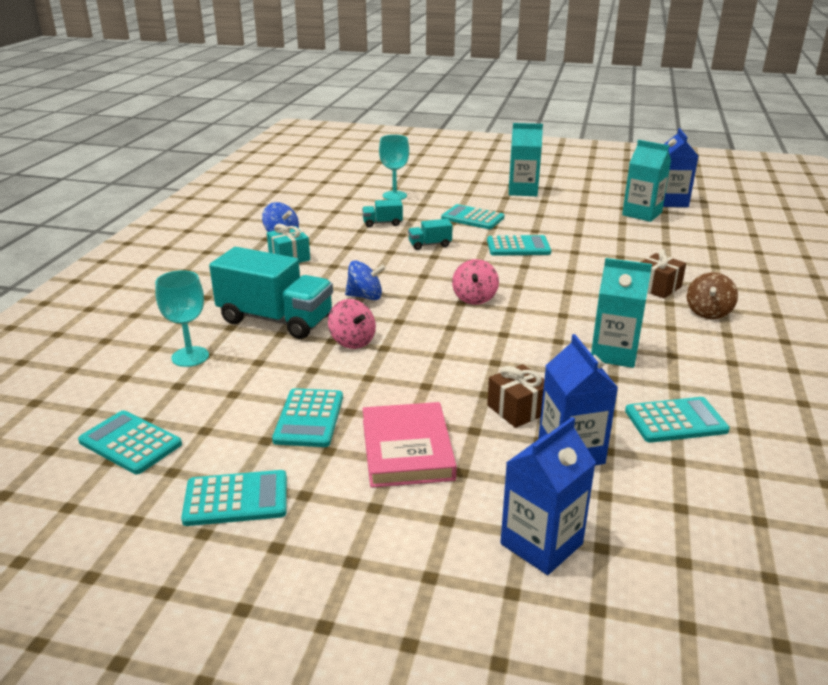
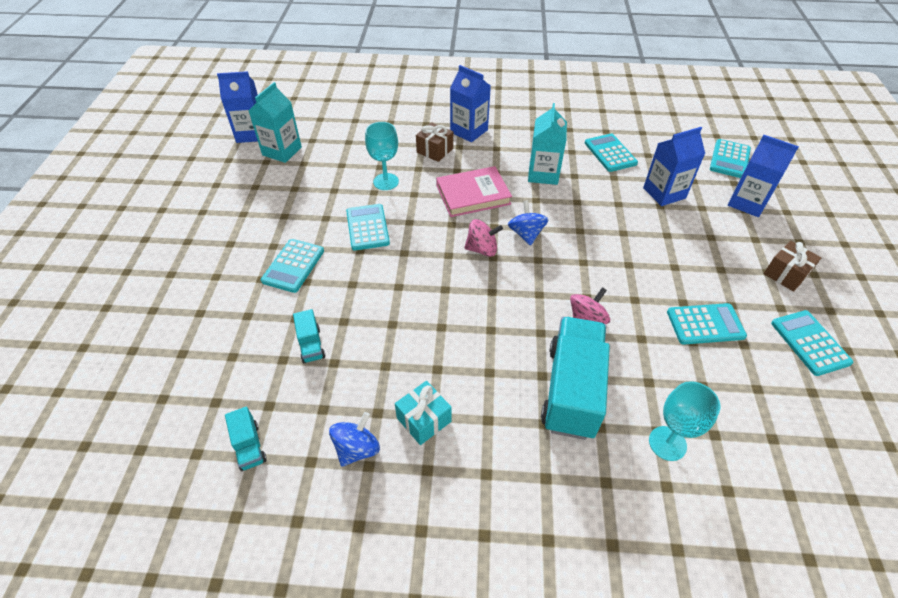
camera: 100 degrees left, 20 degrees up
turquoise calculator [78,410,182,474] -> turquoise calculator moved to [710,139,751,178]
blue spinning top [345,261,386,300] -> blue spinning top moved to [508,200,549,246]
pink book [363,402,457,488] -> pink book moved to [436,166,512,217]
turquoise goblet [379,135,409,200] -> turquoise goblet moved to [365,122,399,190]
turquoise truck [408,219,453,250] -> turquoise truck moved to [225,407,267,471]
brown gift [487,364,544,428] -> brown gift moved to [764,241,821,292]
turquoise carton [509,123,543,196] -> none
brown spinning top [687,272,738,319] -> blue carton [450,65,491,142]

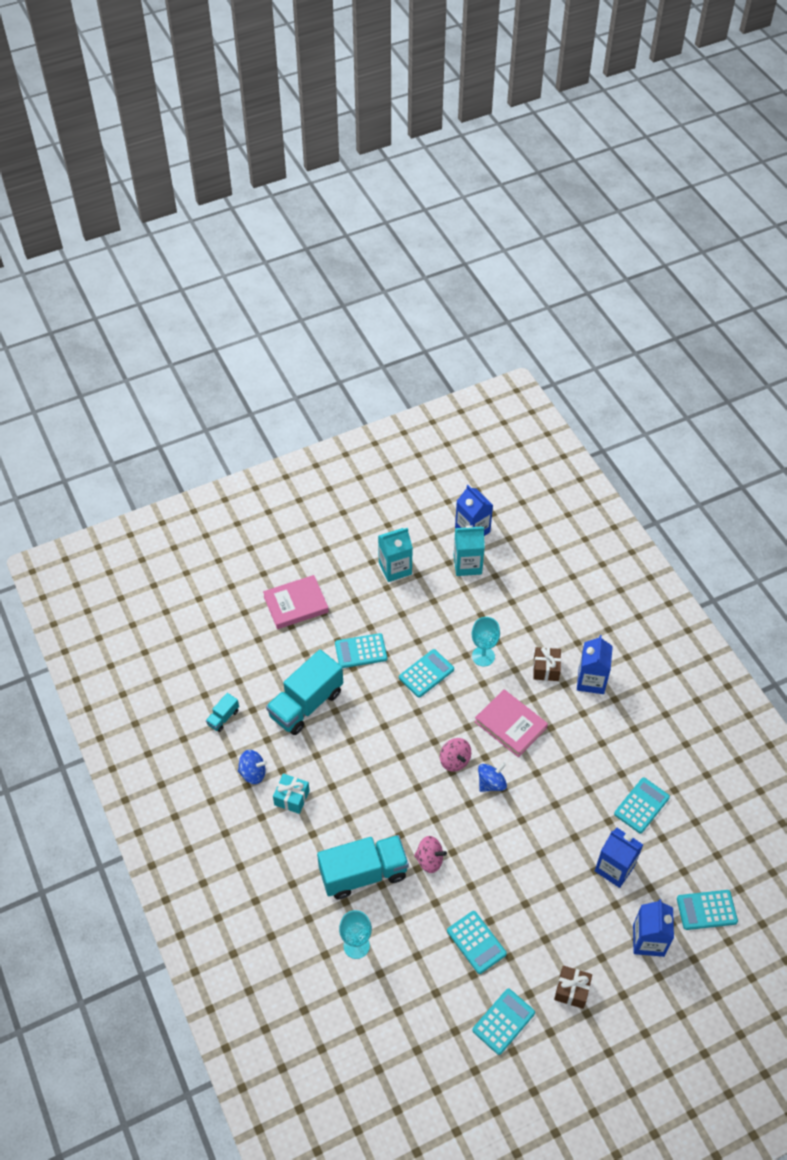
camera: 60 degrees right, 5 degrees up
turquoise truck [293,309,325,363] -> turquoise truck [266,649,343,735], size x2.24
turquoise carton [528,103,567,185] -> turquoise carton moved to [378,528,413,582]
none -> pink book [263,575,329,629]

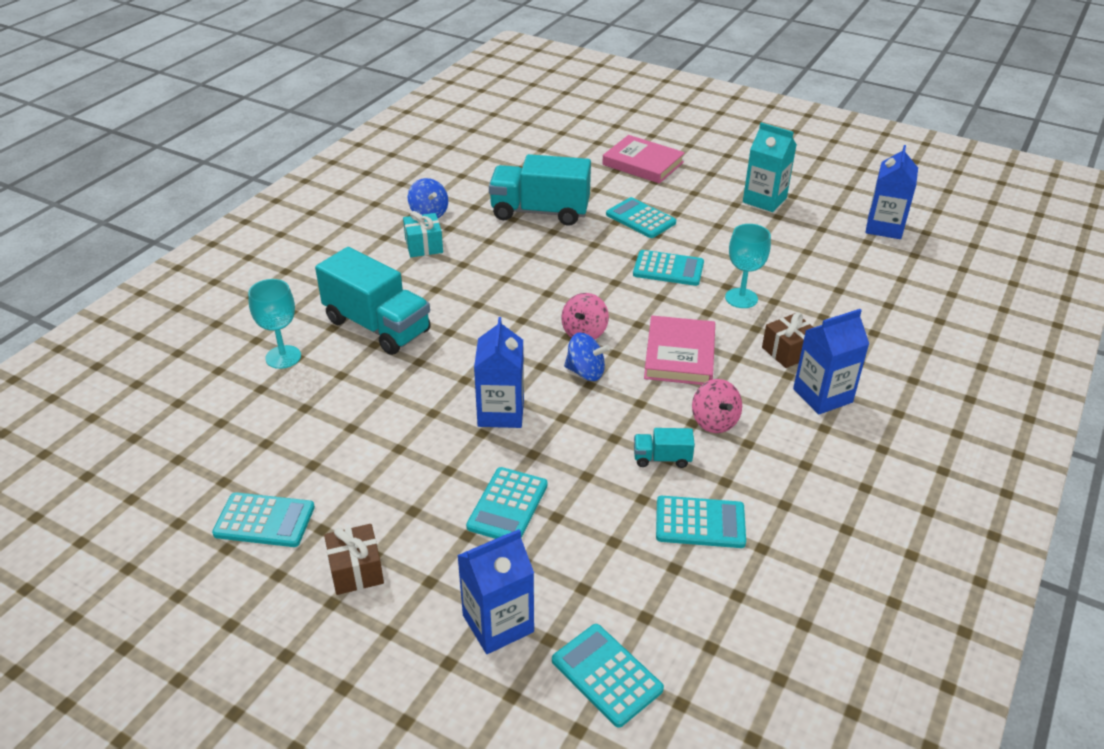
camera: 55 degrees right, 15 degrees down
turquoise truck [206,693,239,732] -> turquoise truck moved to [634,428,695,468]
pink spinning top [414,836,447,873] -> pink spinning top moved to [692,379,742,433]
turquoise calculator [447,911,507,974] -> turquoise calculator moved to [466,467,548,539]
turquoise carton [454,525,485,576] -> none
blue carton [595,828,643,888] -> blue carton moved to [474,317,524,428]

